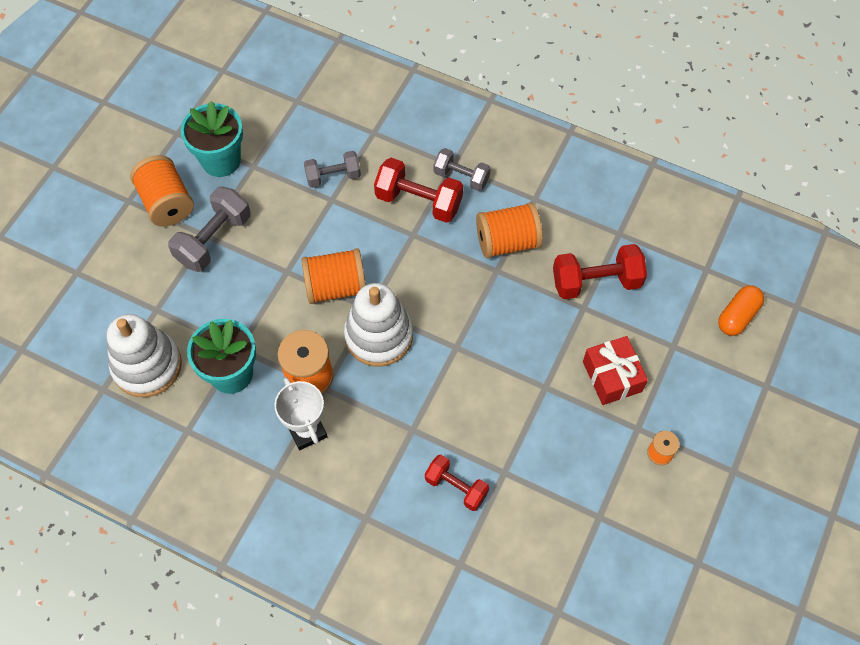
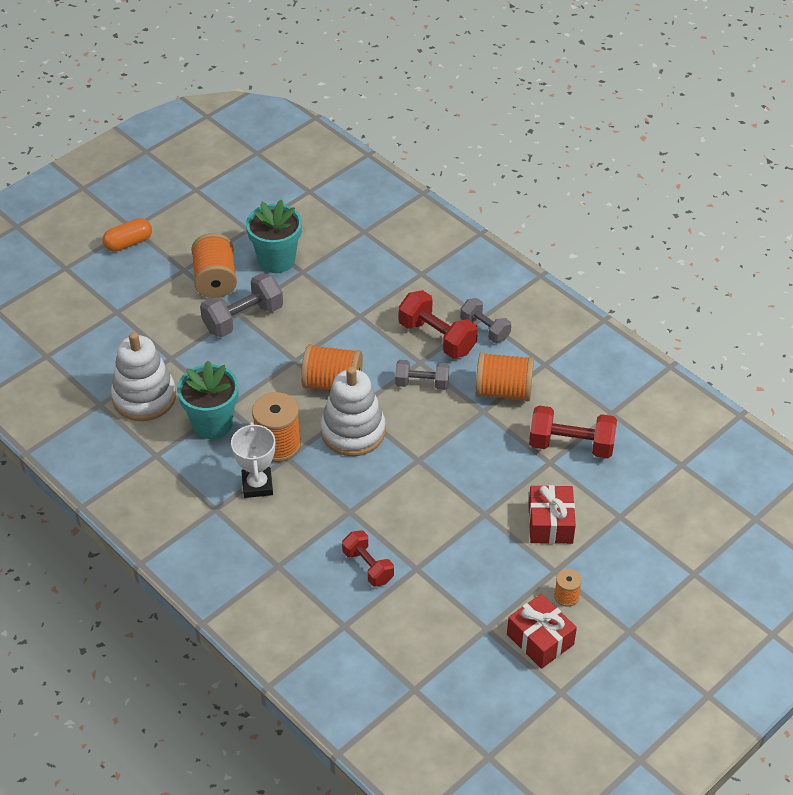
camera: 20 degrees right, 15 degrees down
grey dumbbell [304,151,361,188] -> grey dumbbell moved to [395,360,449,390]
orange capsule [718,285,764,336] -> orange capsule moved to [103,218,152,252]
none -> red gift [507,594,577,669]

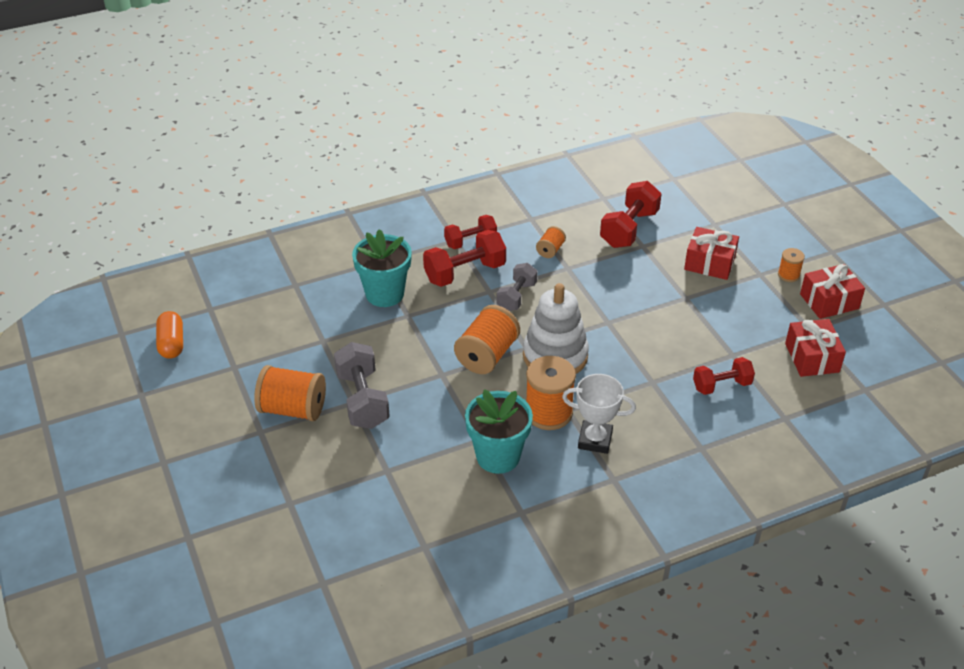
camera: 70 degrees left, 5 degrees down
orange capsule [103,218,152,252] -> orange capsule moved to [156,311,183,359]
white stacking toy [111,332,176,421] -> none
turquoise flower pot [246,200,302,273] -> turquoise flower pot moved to [352,229,412,307]
grey dumbbell [460,298,511,343] -> red dumbbell [444,215,497,249]
orange spool [475,352,534,402] -> orange spool [536,226,566,258], size x0.51
none -> red gift [785,319,846,377]

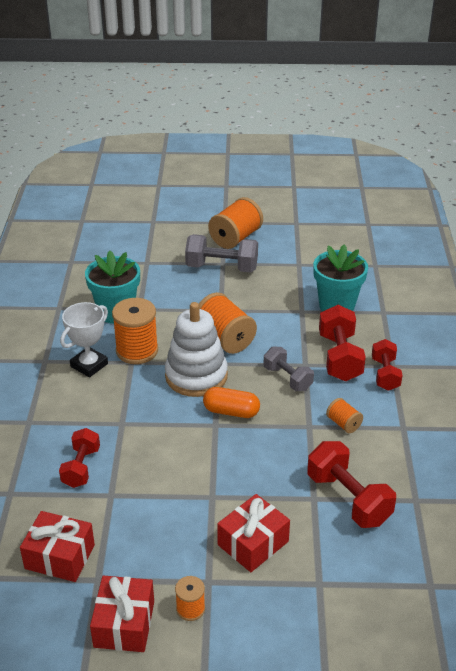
camera: 115 degrees right, 5 degrees down
orange capsule [156,311,183,359] -> orange capsule moved to [203,387,260,418]

